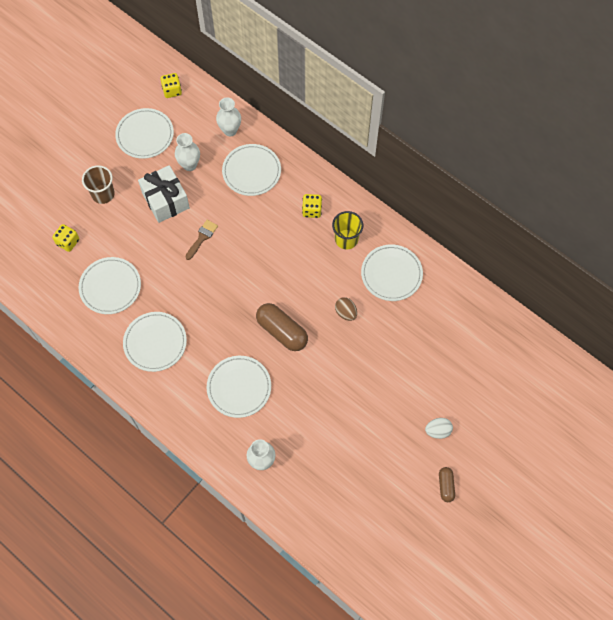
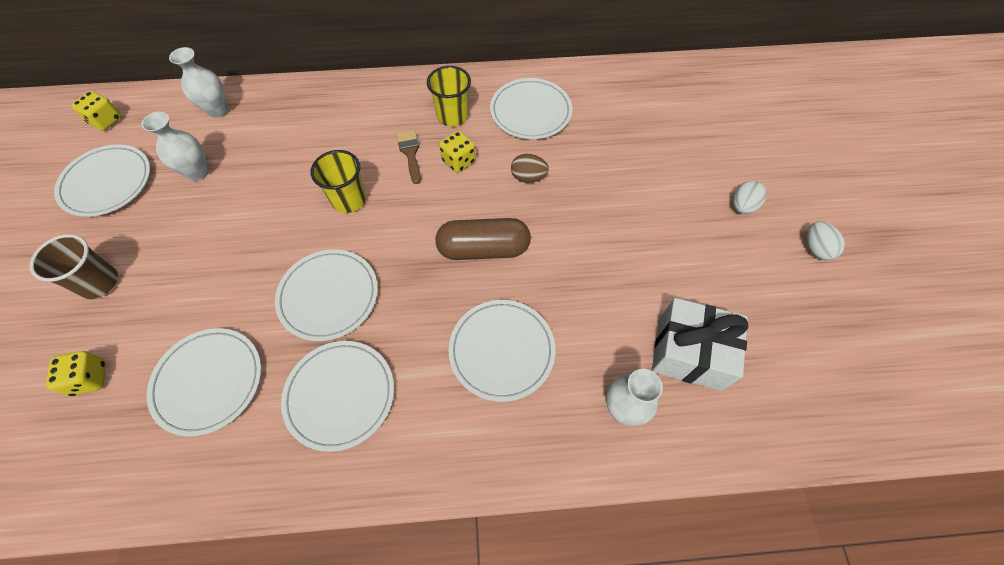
camera: 45 degrees left, 5 degrees down
white gift [138,165,190,223] -> white gift moved to [652,298,748,391]
brown brush [185,220,218,260] -> brown brush moved to [397,130,421,184]
white plate [222,144,281,196] -> white plate moved to [275,249,378,341]
yellow dice [302,194,322,218] -> yellow dice moved to [439,131,476,173]
brown capsule [439,467,455,502] -> white egg [806,221,845,260]
none -> yellow cup [311,150,366,213]

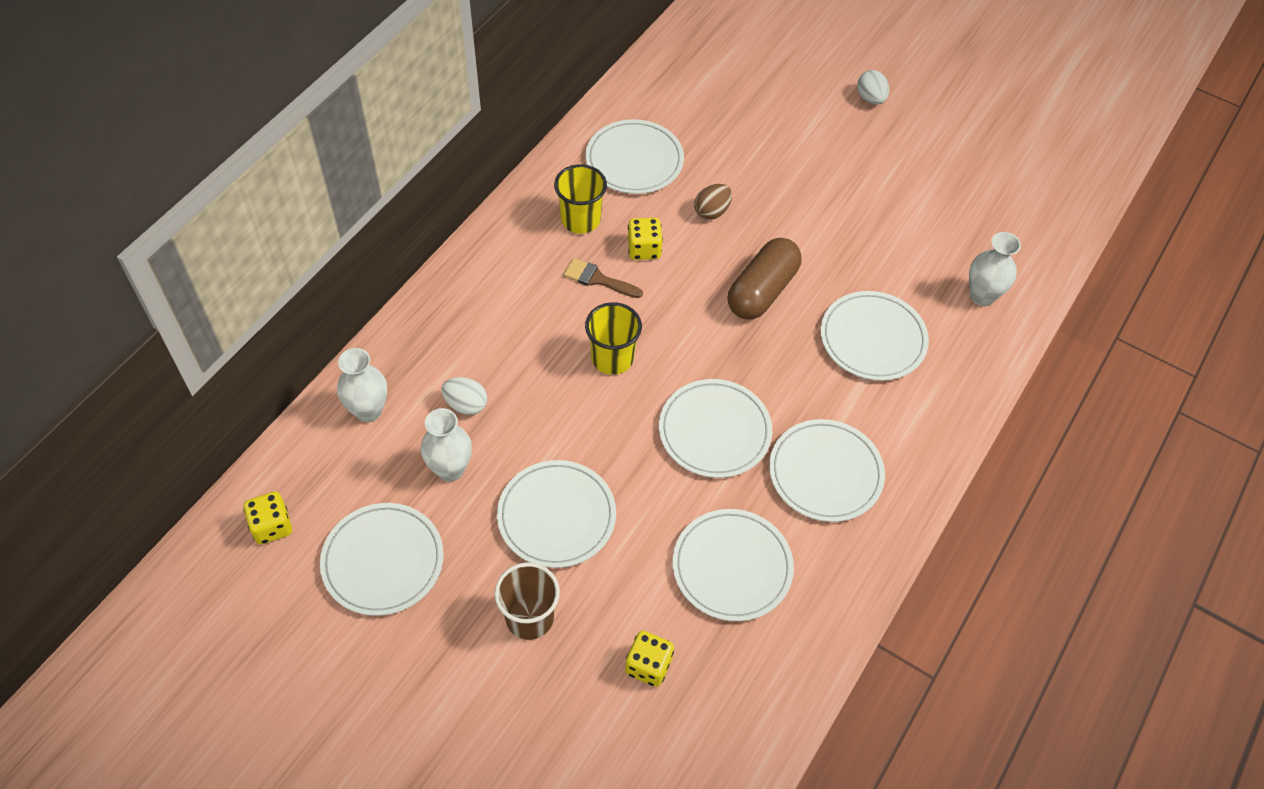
camera: 55 degrees left, 5 degrees down
white gift [652,298,748,391] -> none
white egg [806,221,845,260] -> white egg moved to [442,377,487,415]
none -> white plate [497,460,616,568]

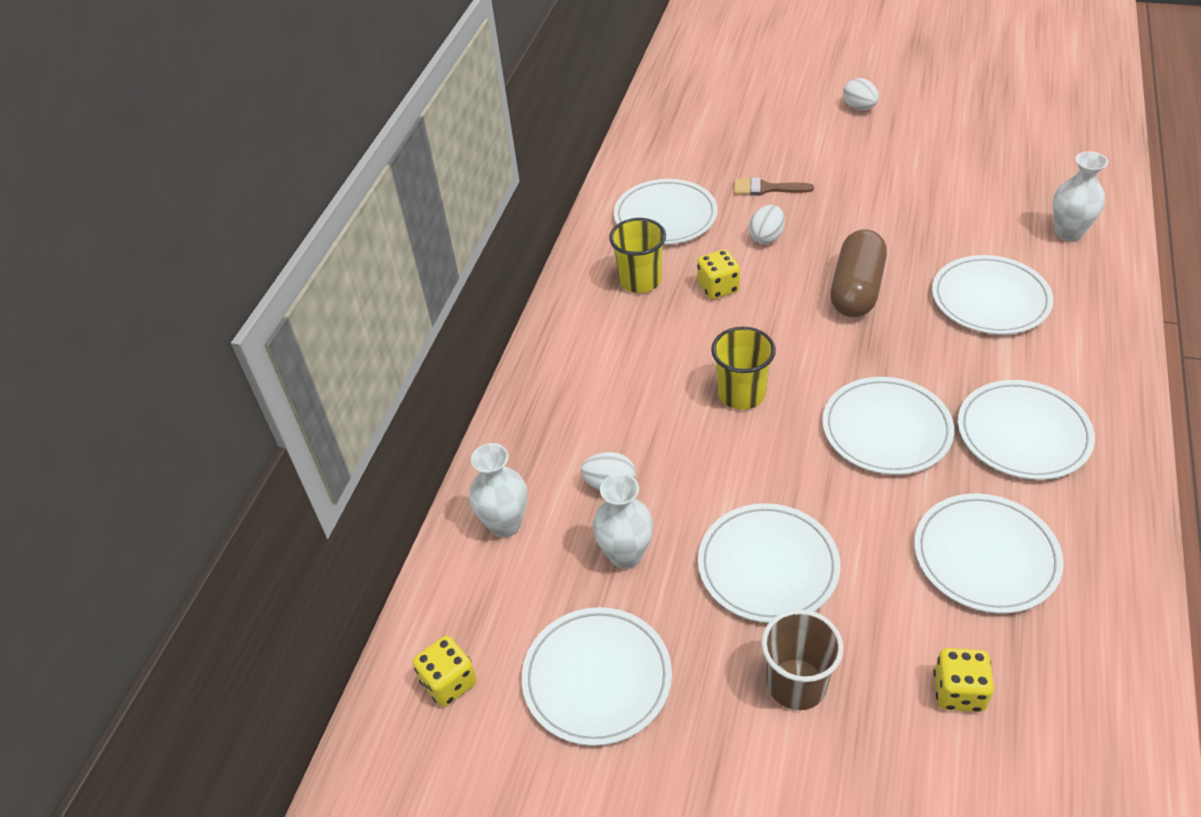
camera: 10 degrees left, 10 degrees down
brown brush [564,258,643,298] -> brown brush moved to [734,177,814,196]
brown egg [694,184,732,220] -> white egg [749,205,785,244]

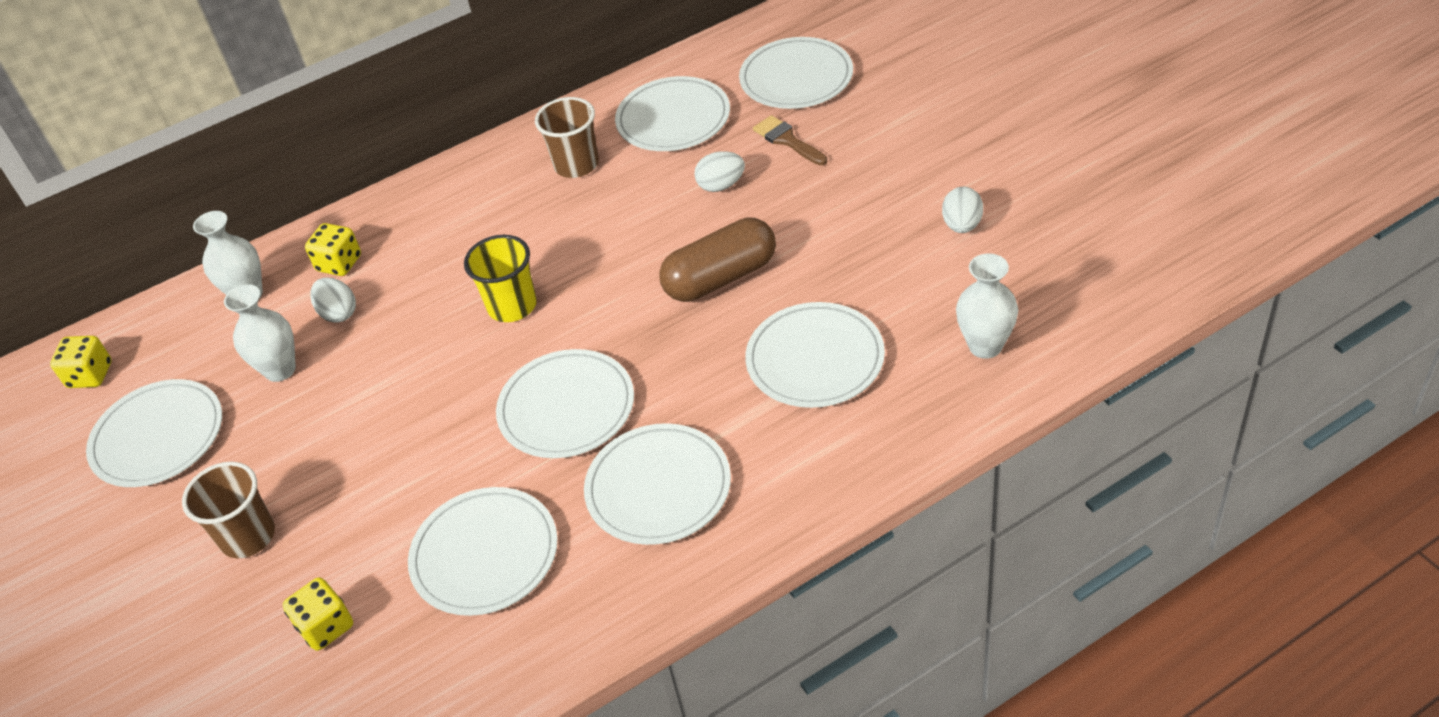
camera: 45 degrees right, 0 degrees up
yellow cup [609,218,666,293] -> brown cup [535,97,599,178]
yellow dice [697,250,740,299] -> yellow dice moved to [305,223,361,276]
white plate [698,503,841,623] -> white plate moved to [739,37,853,109]
white egg [843,78,879,110] -> white egg moved to [942,187,983,233]

